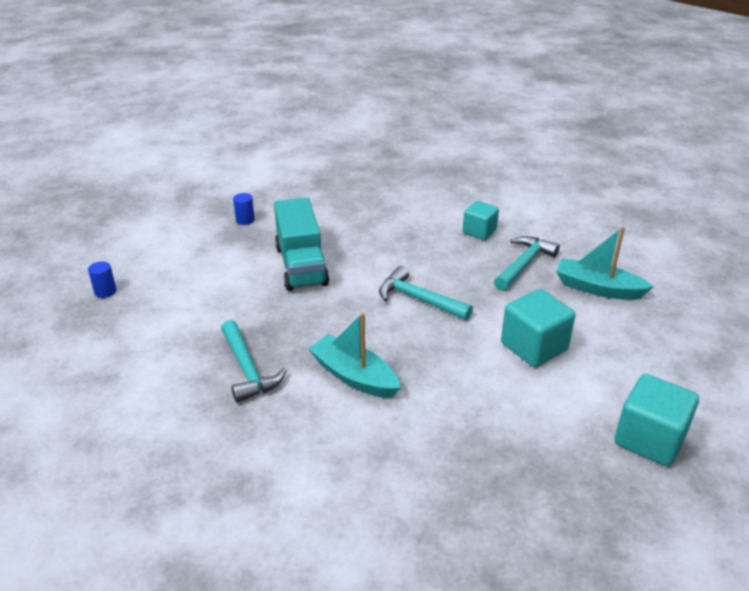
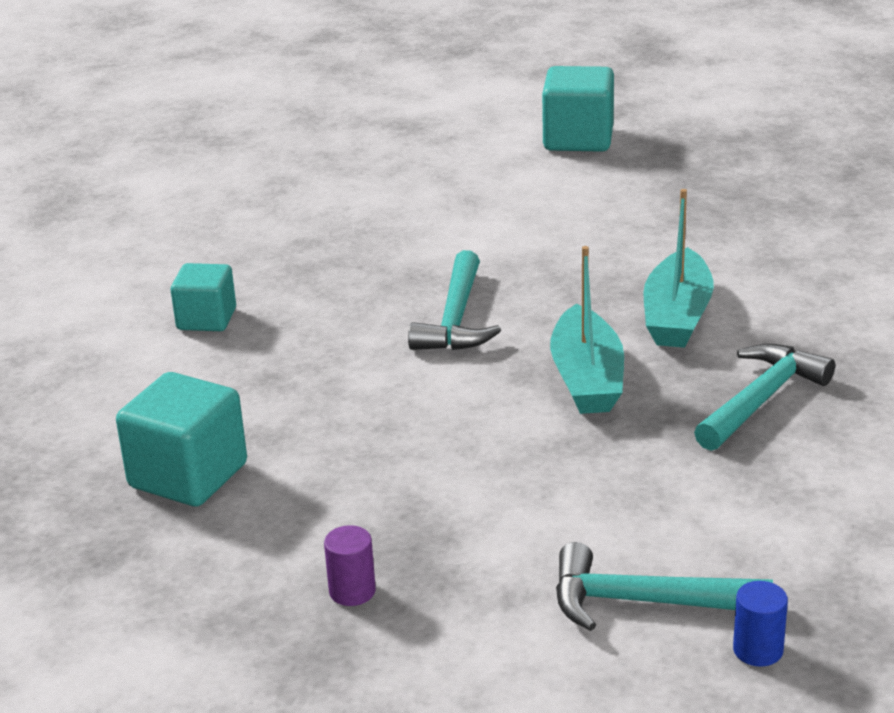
camera: 115 degrees left, 5 degrees down
blue cylinder [233,193,255,225] -> purple cylinder [324,525,376,606]
turquoise truck [274,198,329,291] -> none
turquoise hammer [494,236,560,291] -> turquoise hammer moved to [556,542,773,631]
turquoise cube [501,289,575,367] -> turquoise cube moved to [116,372,247,506]
turquoise boat [556,226,654,300] -> turquoise boat moved to [550,246,624,414]

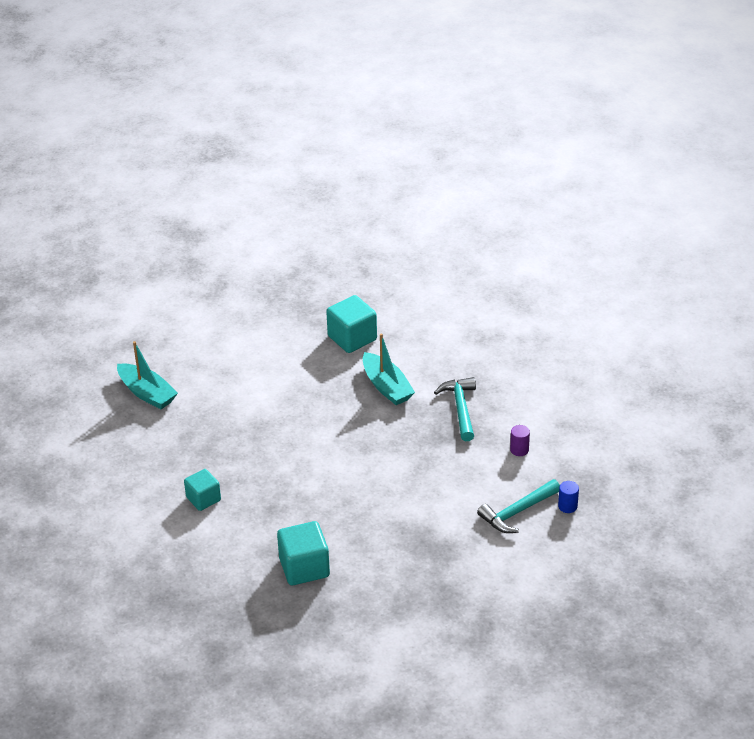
camera: 45 degrees left, 10 degrees up
purple cylinder [324,525,376,606] -> purple cylinder moved to [510,425,530,456]
turquoise hammer [408,250,501,350] -> none
turquoise cube [542,66,614,152] -> turquoise cube moved to [326,295,377,353]
turquoise boat [550,246,624,414] -> turquoise boat moved to [117,341,178,409]

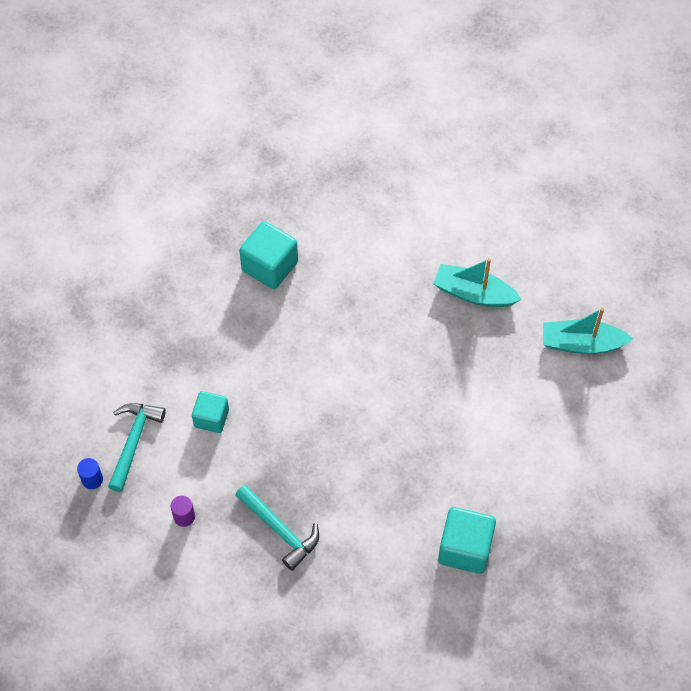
camera: 140 degrees right, 20 degrees up
turquoise cube [184,469,221,511] -> turquoise cube moved to [192,391,229,433]
turquoise boat [363,333,415,405] -> turquoise boat moved to [433,258,522,307]

